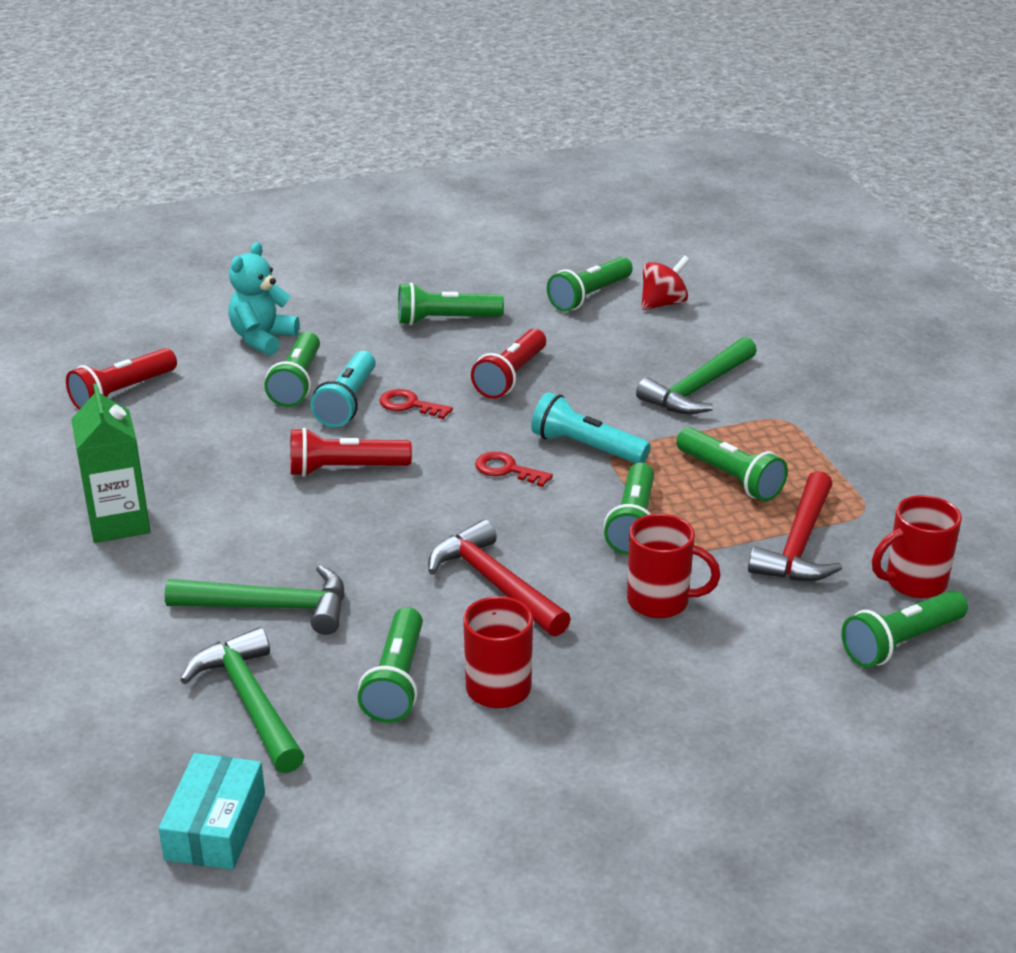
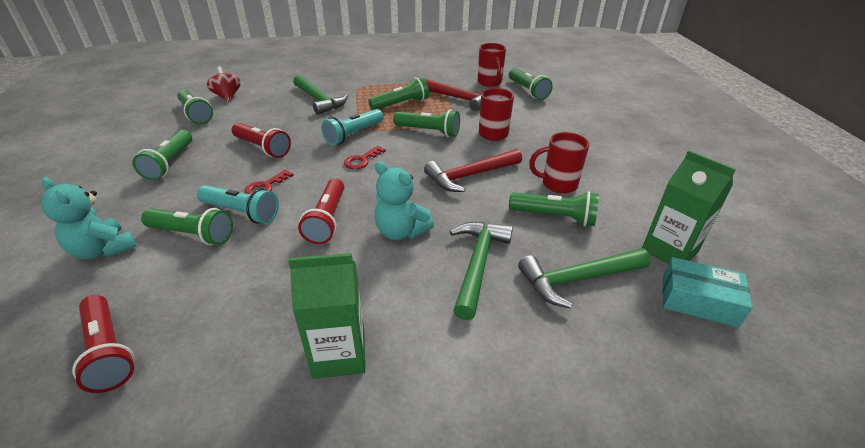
camera: 80 degrees left, 5 degrees up
none -> turquoise teddy bear [374,162,434,240]
none -> green carton [642,150,736,264]

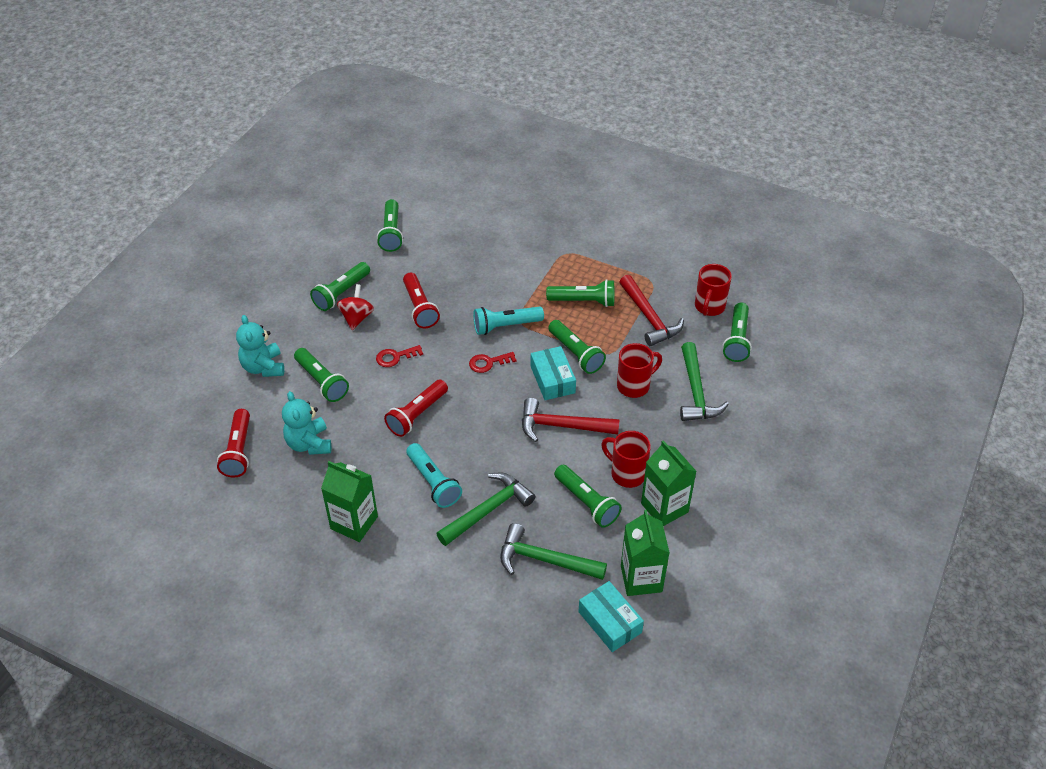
camera: 35 degrees right, 10 degrees up
turquoise flashlight [197,185,279,224] -> turquoise flashlight moved to [406,443,462,508]
red spinning top [207,66,241,102] -> red spinning top moved to [337,284,374,330]
green hammer [293,75,348,115] -> green hammer moved to [680,342,729,421]
turquoise teddy bear [374,162,434,240] -> turquoise teddy bear moved to [282,391,331,455]
none -> turquoise box [531,346,576,400]
none -> green carton [641,440,697,526]

